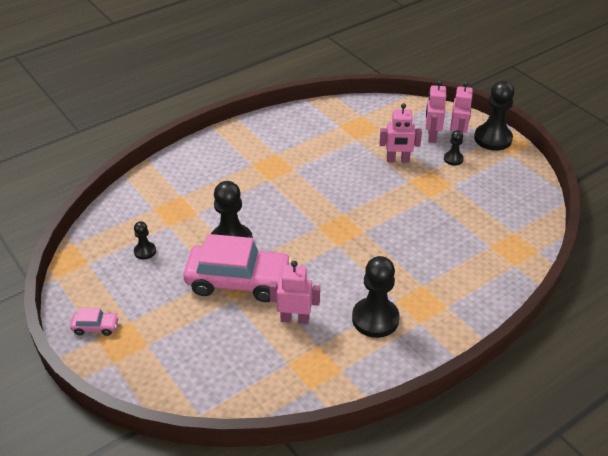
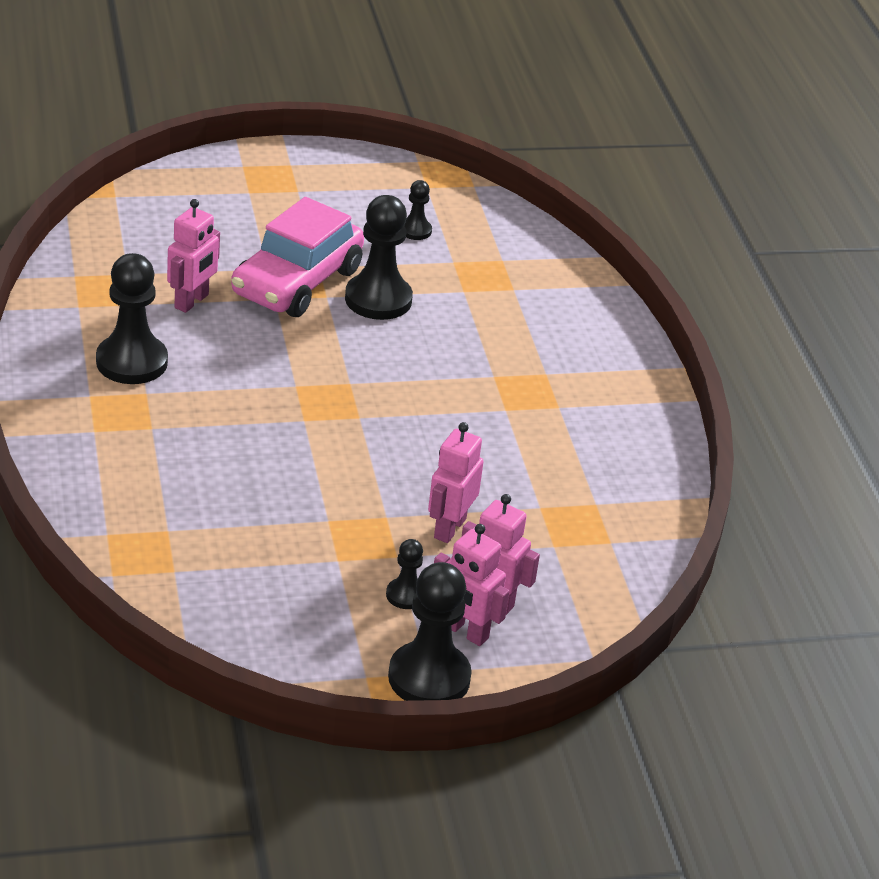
camera: 110 degrees right, 5 degrees down
pink car [70,308,119,336] -> none

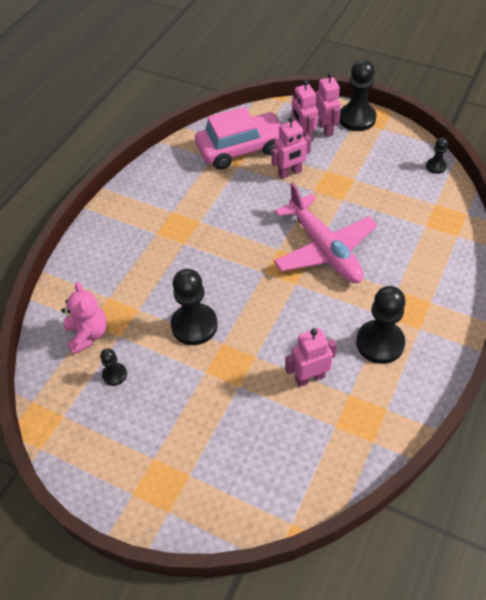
camera: 135 degrees left, 15 degrees up
pink car [231,197,364,317] -> pink car moved to [195,107,281,170]
black pawn [386,539,423,609] -> black pawn moved to [426,137,448,174]
none -> pink teddy bear [61,282,107,355]
none -> pink plane [274,182,377,283]

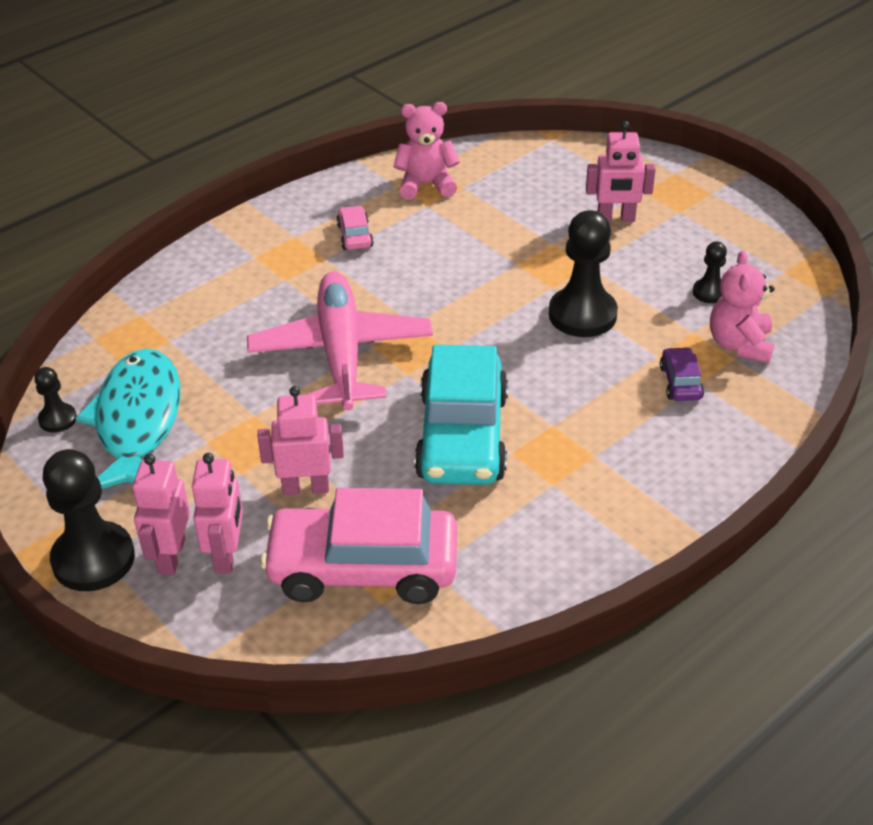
camera: 160 degrees left, 10 degrees down
pink robot [285,328,337,387] -> pink robot moved to [586,121,656,222]
black pawn [356,286,406,364] -> pink car [336,206,374,250]
none -> turquoise fish [75,349,180,489]
none -> pink teddy bear [394,102,460,200]
none -> turquoise car [414,345,508,485]
none -> purple car [660,347,704,401]

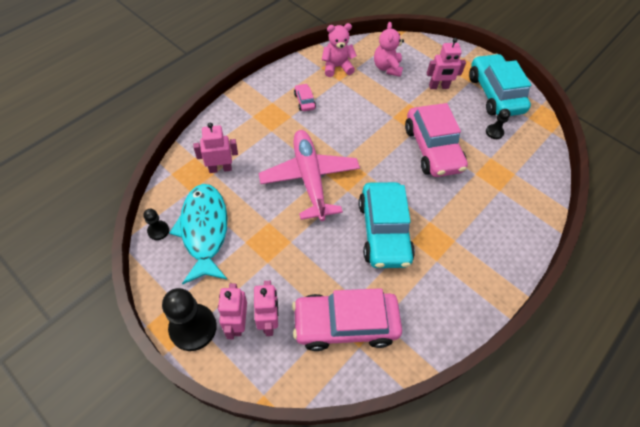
camera: 10 degrees left, 15 degrees up
pink robot [258,386,344,495] -> pink robot moved to [193,122,238,173]
black pawn [549,210,618,337] -> pink car [405,103,468,177]
purple car [660,347,704,401] -> none
pink teddy bear [710,250,775,363] -> pink teddy bear moved to [374,22,404,77]
none -> turquoise car [469,54,531,116]

